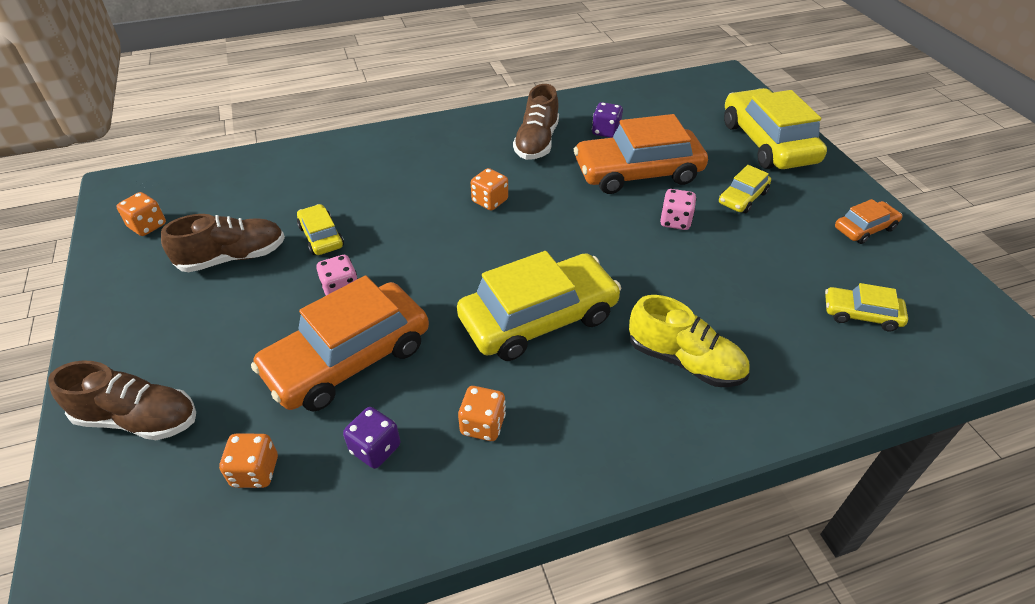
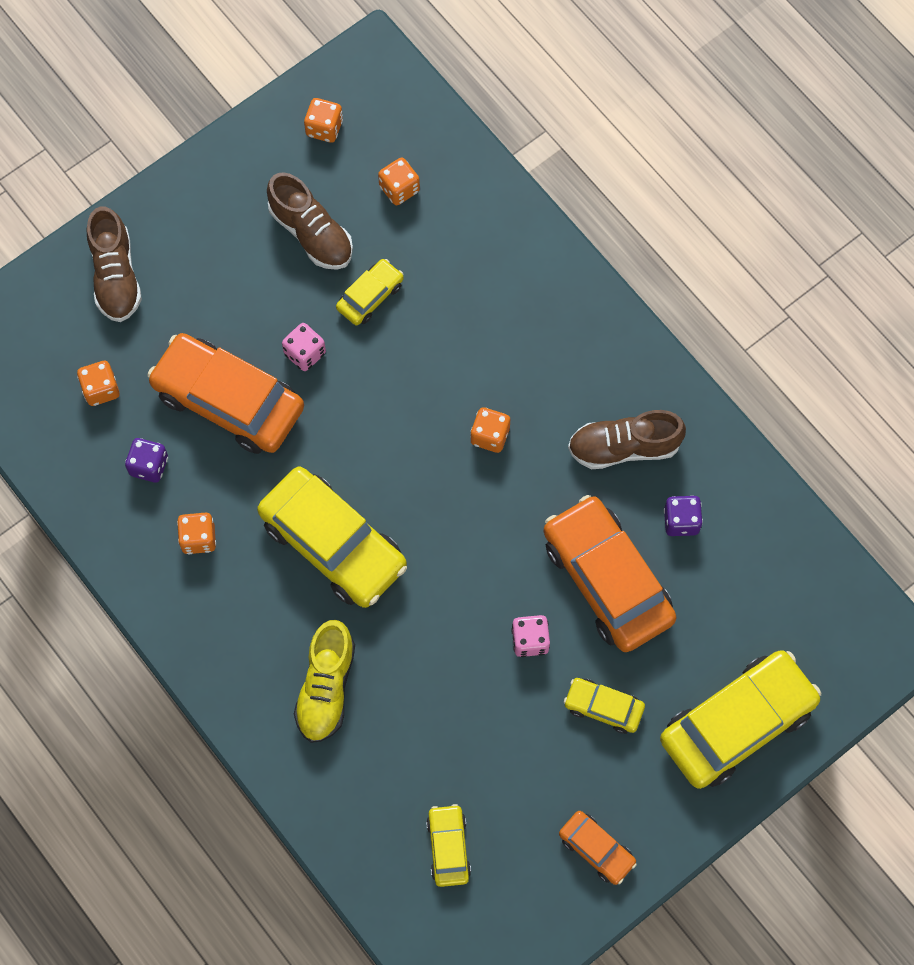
camera: 70 degrees right, 25 degrees up
none -> orange dice [378,158,420,205]

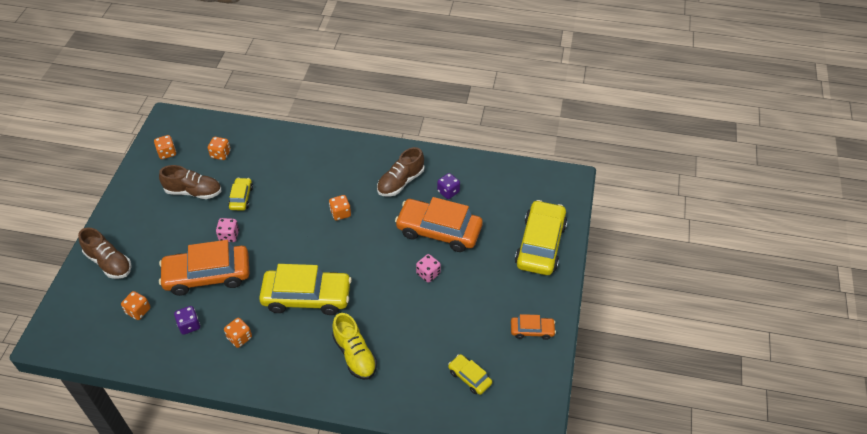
camera: 40 degrees left, 20 degrees down
yellow car [564,678,645,734] -> none

